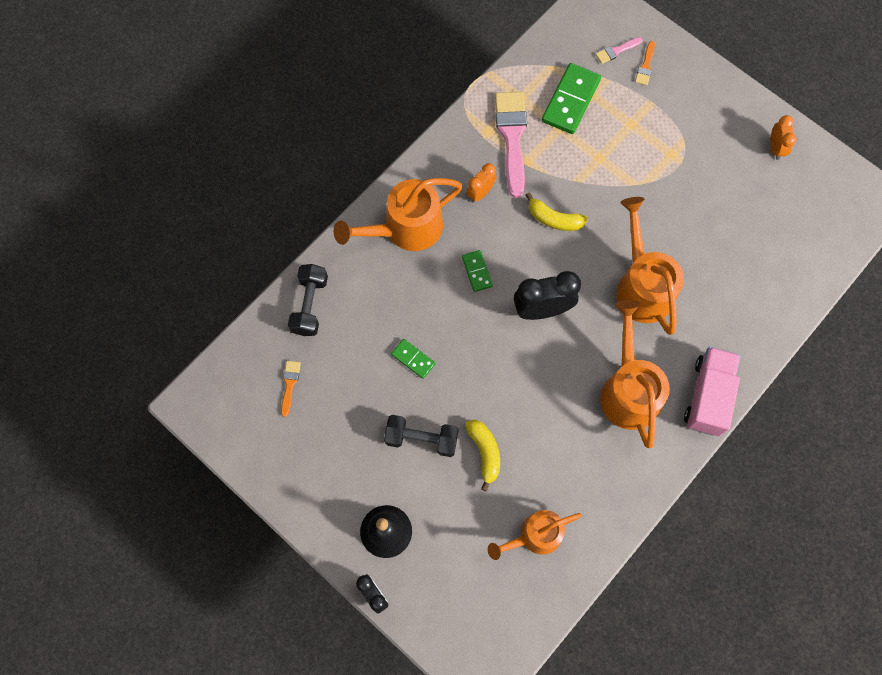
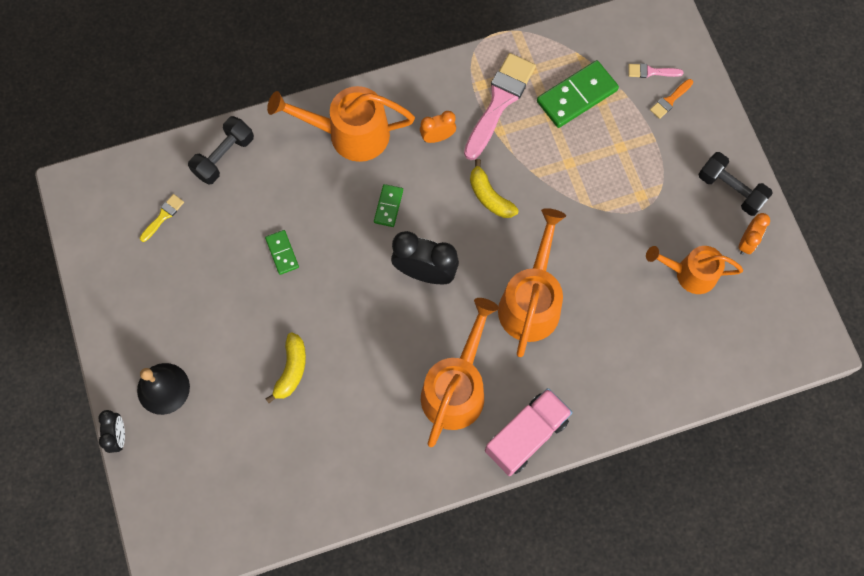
camera: 30 degrees right, 0 degrees up
orange brush [281,361,301,417] -> yellow brush [140,194,184,242]
black dumbbell [384,415,459,457] -> black dumbbell moved to [698,152,773,216]
orange watering can [488,510,582,560] -> orange watering can moved to [646,246,743,294]

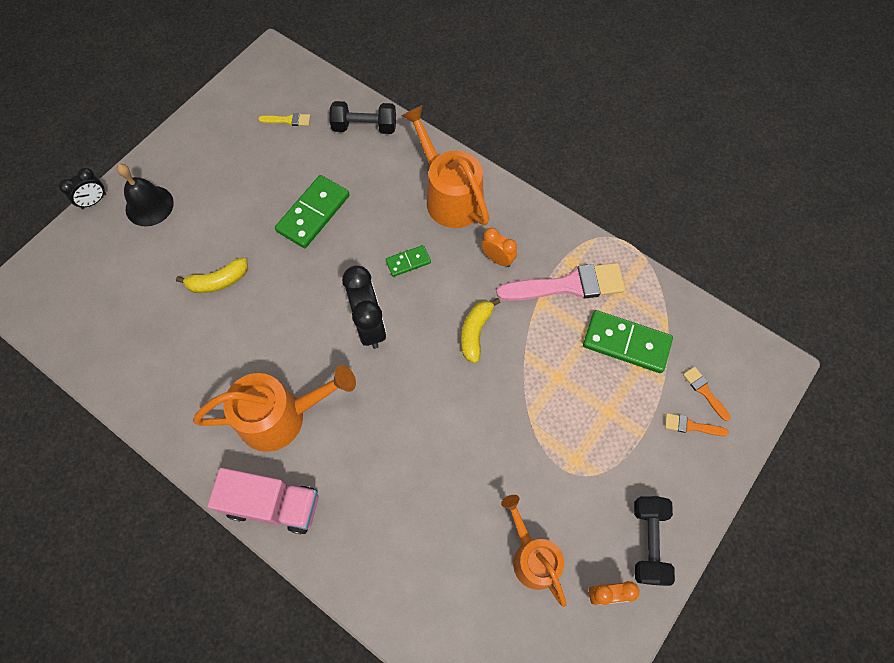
camera: 55 degrees right, 5 degrees down
green domino [265,230,299,275] -> green domino [275,175,350,248], size x1.87
orange watering can [498,208,566,357] -> none
pink brush [628,64,684,78] -> orange brush [683,367,731,421]

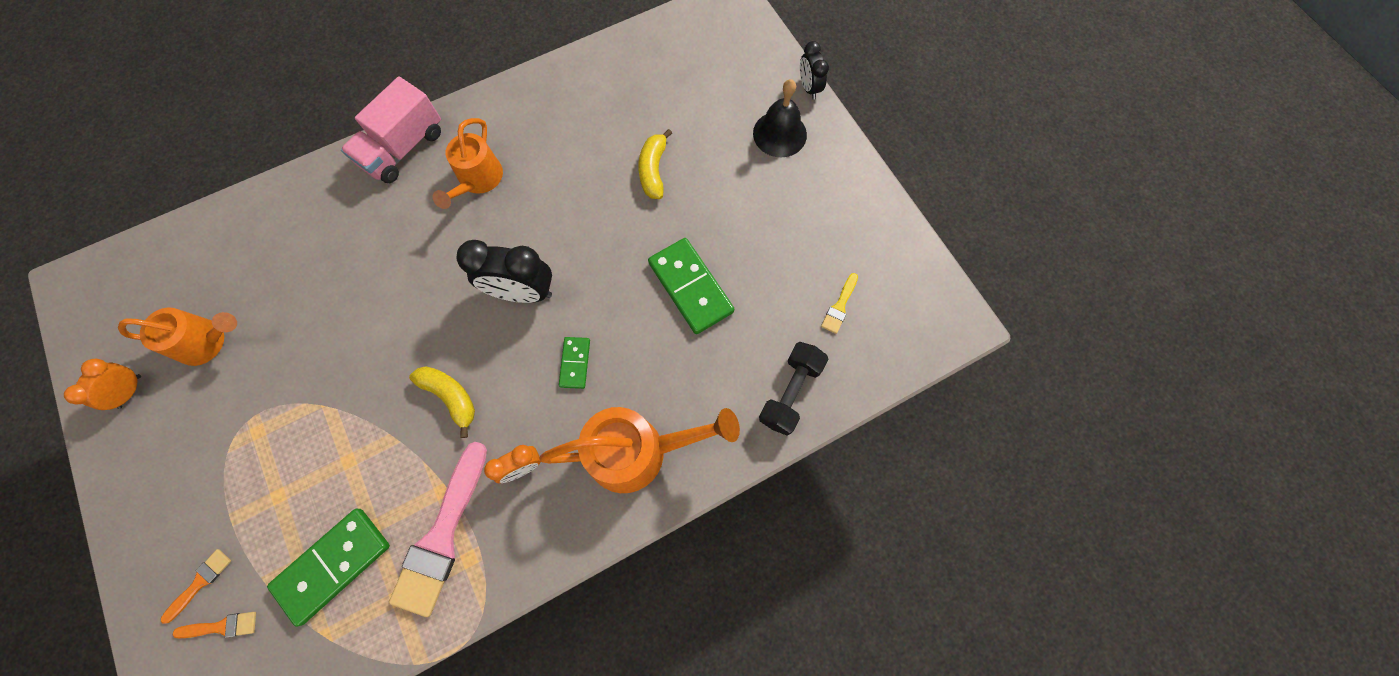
camera: 115 degrees right, 5 degrees up
orange watering can [193,365,356,452] -> orange watering can [432,118,503,209], size x0.66
black dumbbell [634,496,675,586] -> none

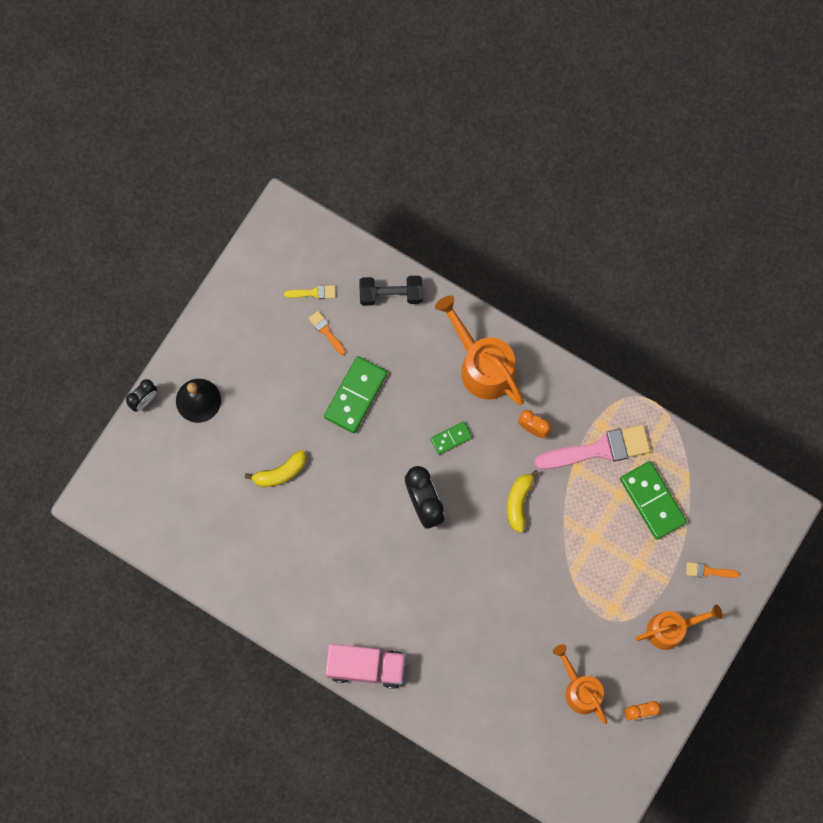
camera: 120 degrees left, 5 degrees up
orange brush [173,612,256,638] -> orange brush moved to [309,311,346,355]
green domino [267,509,390,627] -> green domino turned 45 degrees clockwise [620,461,687,540]
orange watering can [432,118,503,209] -> orange watering can moved to [635,605,722,650]

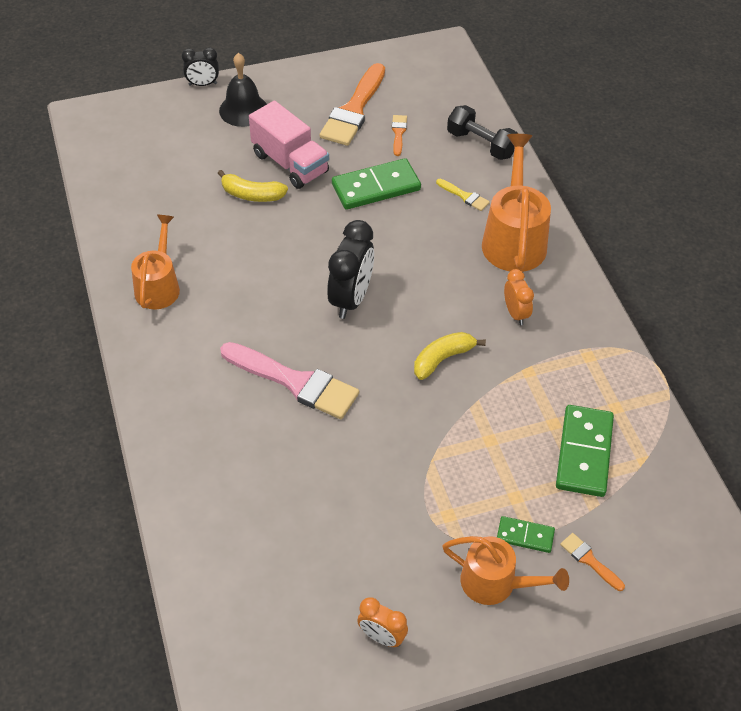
camera: 40 degrees right, 25 degrees down
yellow brush [284,285,336,299] -> yellow brush moved to [436,179,490,211]
pink truck [325,644,406,689] -> pink truck moved to [249,100,329,189]
green domino [430,421,472,455] -> green domino moved to [497,516,555,553]
pink brush [535,425,651,469] -> pink brush moved to [220,342,359,419]
orange watering can [553,644,607,724] -> orange watering can moved to [131,214,180,309]
none -> orange brush [320,63,385,146]

